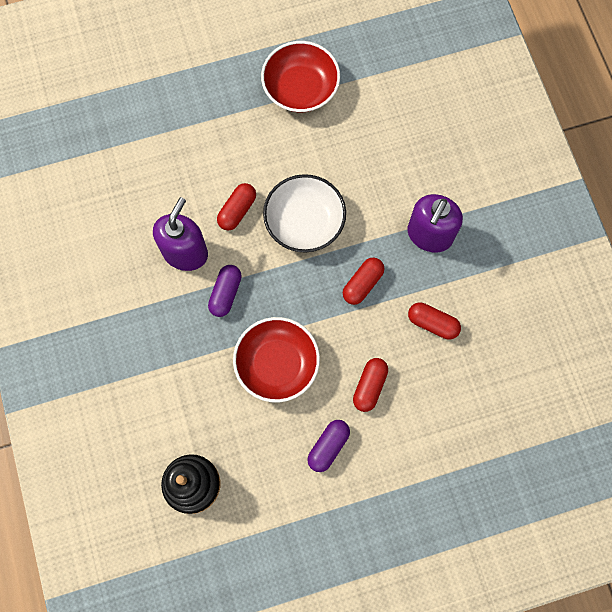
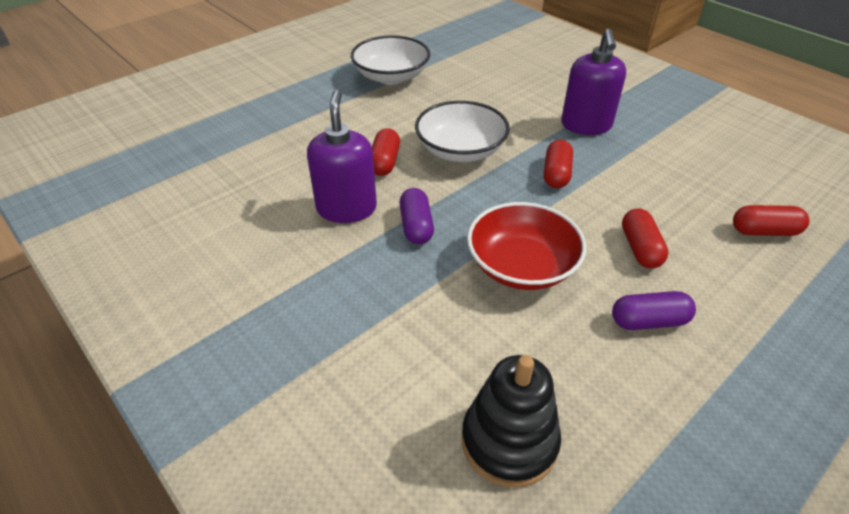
camera: 25 degrees left, 30 degrees down
red bowl [261,41,340,112] -> white bowl [351,36,430,85]
purple capsule [307,420,350,472] -> purple capsule turned 75 degrees clockwise [612,291,696,330]
red capsule [408,302,461,340] -> red capsule moved to [733,205,809,236]

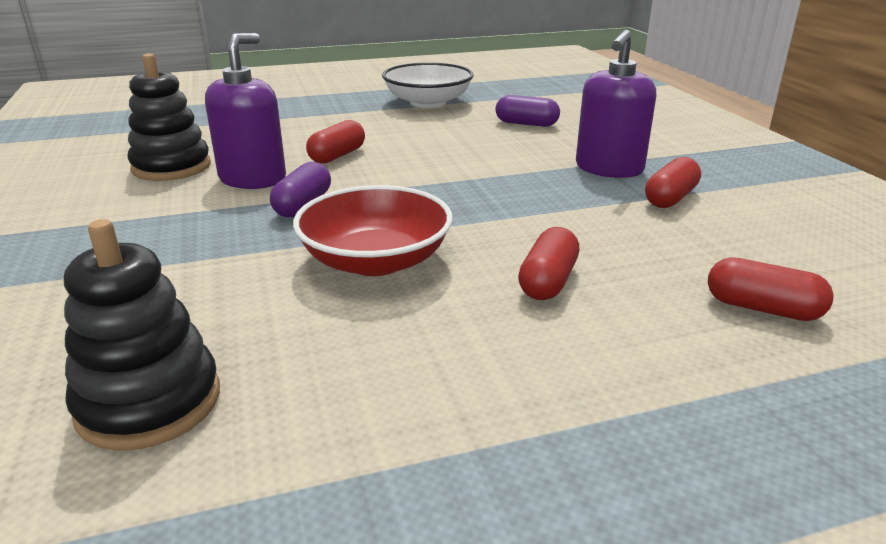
camera: 25 degrees right, 15 degrees down
white bowl [415,101,510,162] -> none
red capsule [544,140,573,188] -> red capsule moved to [645,157,701,208]
purple capsule [612,291,696,330] -> purple capsule moved to [495,95,560,127]
none -> black stacking toy [128,53,211,181]

